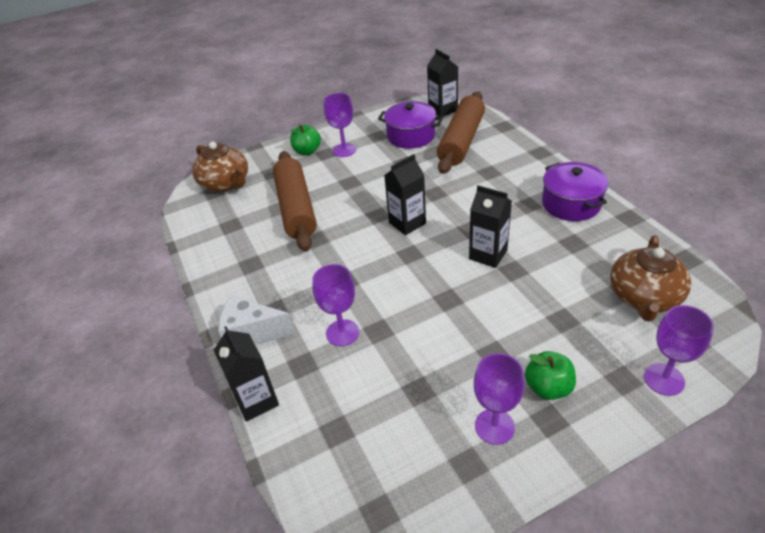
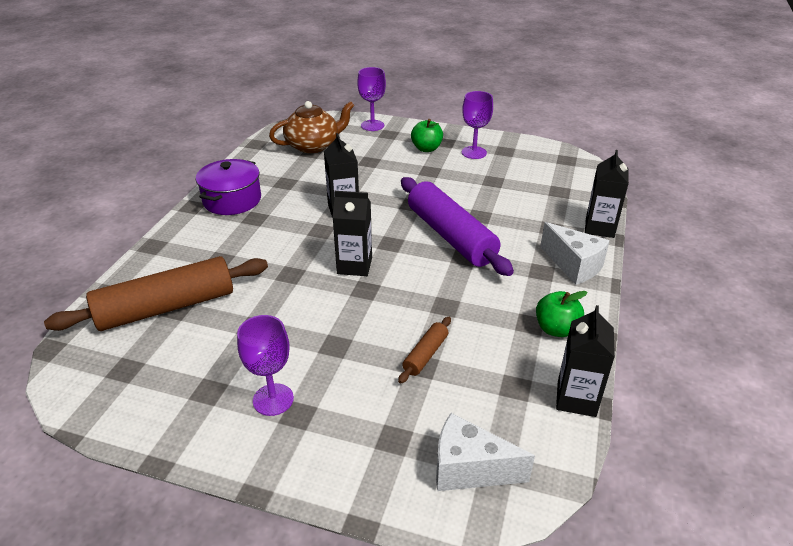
camera: 140 degrees left, 5 degrees down
brown teapot [192,142,248,192] -> white cheese [436,413,535,491]
brown rolling pin [273,151,317,252] -> brown rolling pin [398,317,451,384], size x0.44
green apple [290,125,321,155] -> green apple moved to [536,291,588,337]
purple goblet [312,264,359,346] -> none
purple pot [378,101,443,149] -> none
black carton [427,49,458,117] -> black carton moved to [556,305,615,417]
none -> purple rolling pin [401,177,514,276]

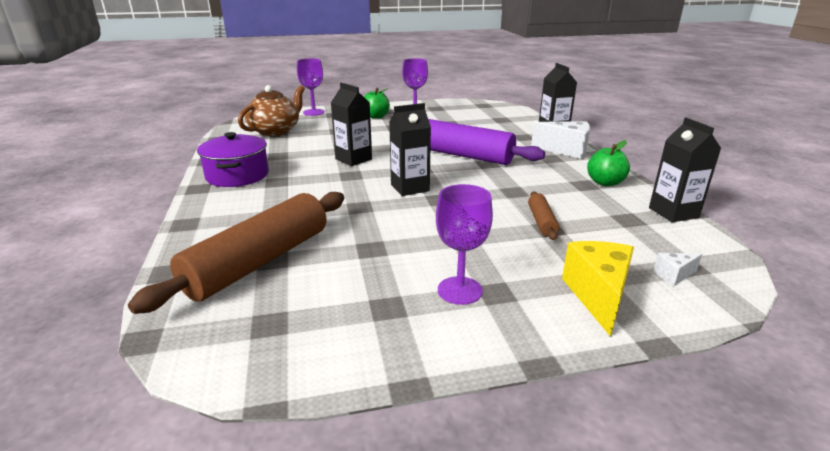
camera: 30 degrees left, 10 degrees down
white cheese [436,413,535,491] -> white cheese [654,253,702,286], size x0.49
none -> yellow cheese [562,241,634,337]

